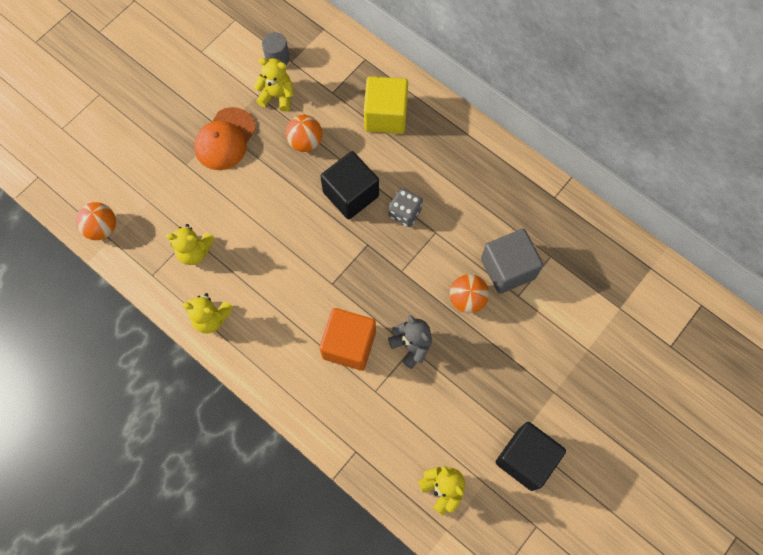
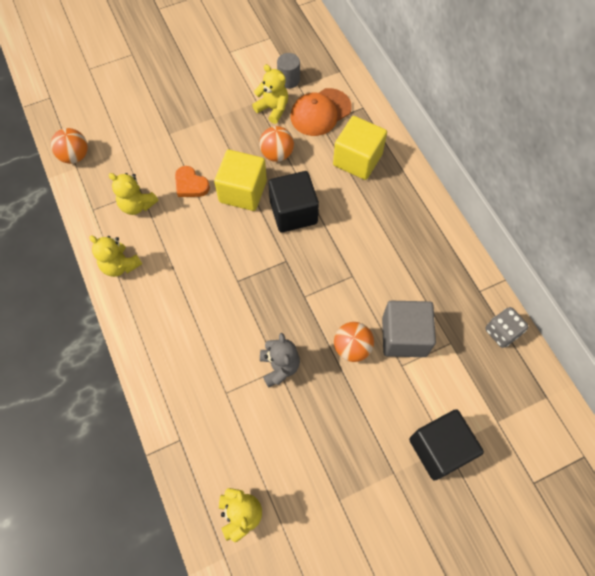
camera: 25 degrees right, 5 degrees down
orange cap [194,107,256,170] -> orange cap moved to [291,88,352,136]
orange cube [319,308,376,371] -> none
grey dice [389,188,423,227] -> grey dice moved to [485,307,529,348]
black cube [496,422,566,491] -> black cube moved to [409,409,484,481]
none -> orange heart [175,166,210,197]
none -> yellow cube [214,150,267,211]

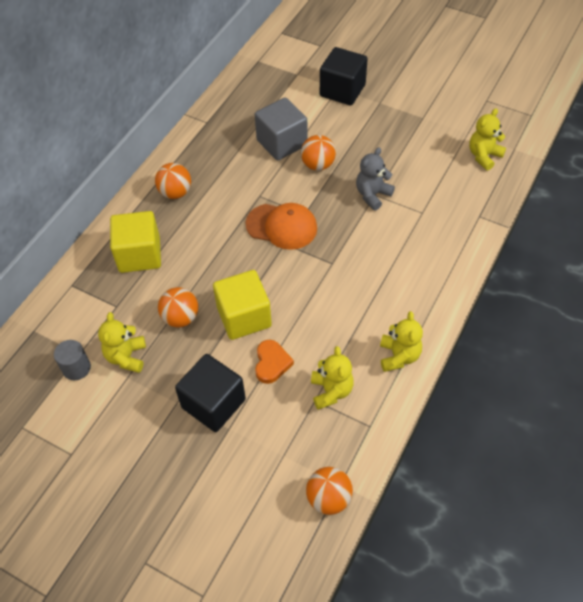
camera: 125 degrees left, 10 degrees down
black cube [268,171,319,233] -> black cube moved to [175,354,246,432]
orange cap [291,88,352,136] -> orange cap moved to [245,203,317,250]
grey dice [485,307,529,348] -> none
none -> orange ball [155,163,191,199]

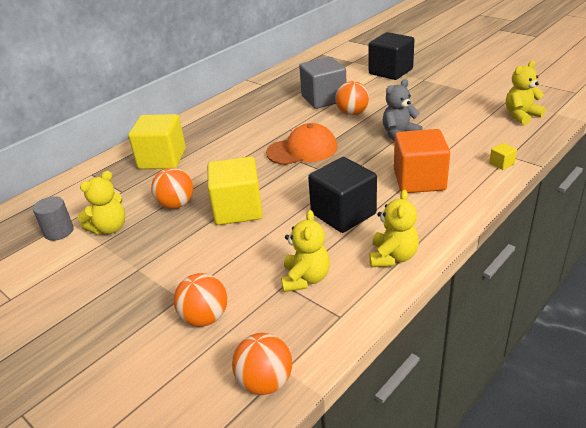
camera: 15 degrees right, 20 degrees down
yellow teddy bear [98,312,146,373] -> yellow teddy bear turned 150 degrees counterclockwise [78,171,125,235]
orange ball [155,163,191,199] -> orange ball moved to [174,273,227,327]
black cube [175,354,246,432] -> black cube moved to [308,157,377,233]
orange cap [245,203,317,250] -> orange cap turned 45 degrees counterclockwise [266,123,338,165]
orange heart [255,340,294,384] -> none
none -> orange cube [394,129,450,193]
none -> yellow cube [489,143,517,170]

